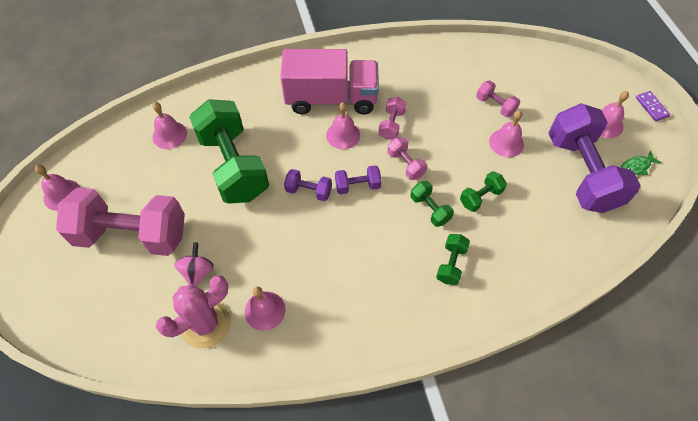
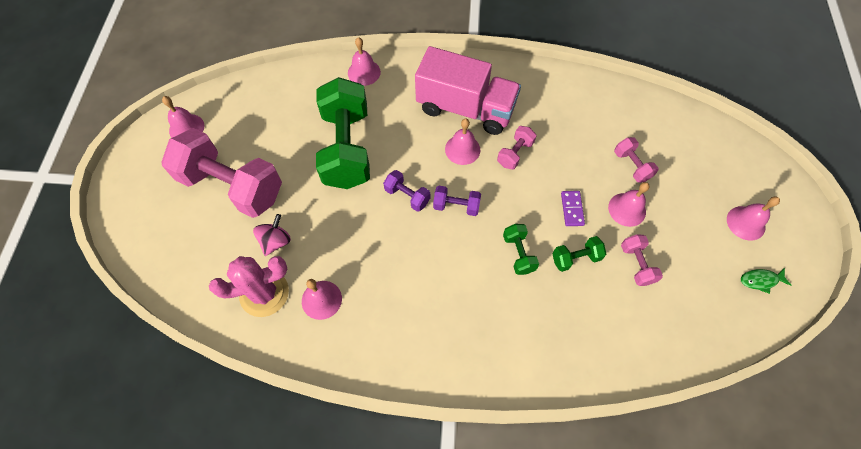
camera: 20 degrees right, 5 degrees up
pink bell [153,102,187,149] -> pink bell moved to [348,37,381,86]
pink dumbbell [387,137,427,180] -> pink dumbbell moved to [621,234,663,286]
green dumbbell [436,234,470,285] -> none
purple dumbbell [548,103,641,213] -> none
purple domino [636,91,670,121] -> purple domino moved to [561,191,585,226]

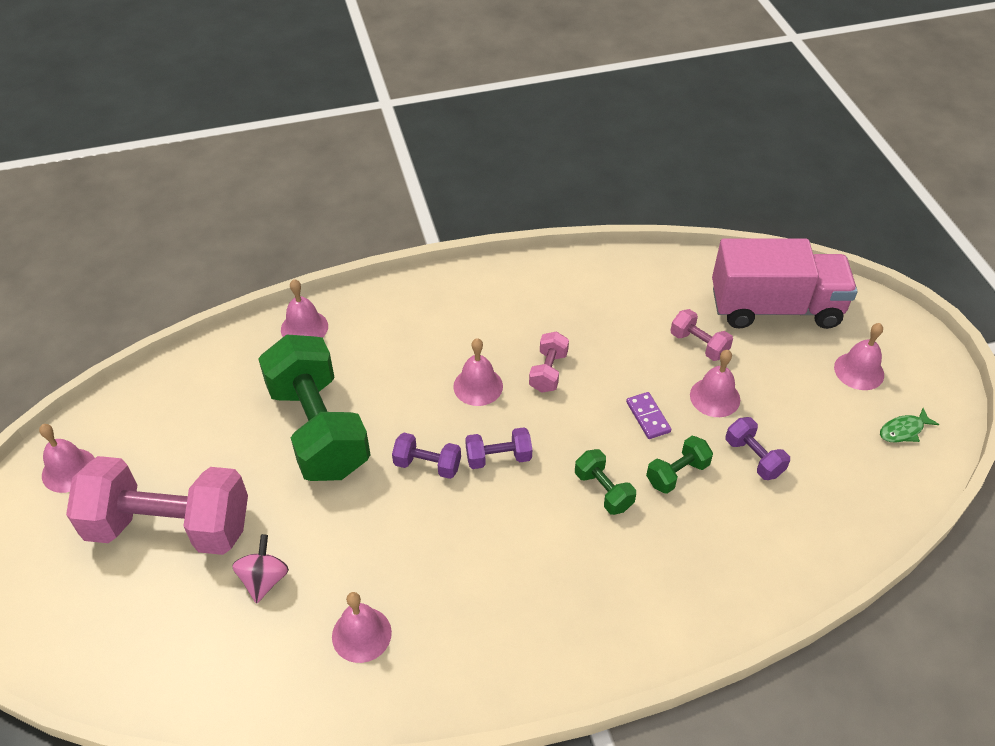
camera: 20 degrees left, 15 degrees down
pink cactus [209,256,289,317] -> none
pink truck [415,46,521,135] -> pink truck moved to [712,238,857,329]
pink dumbbell [621,234,663,286] -> purple dumbbell [726,417,790,480]

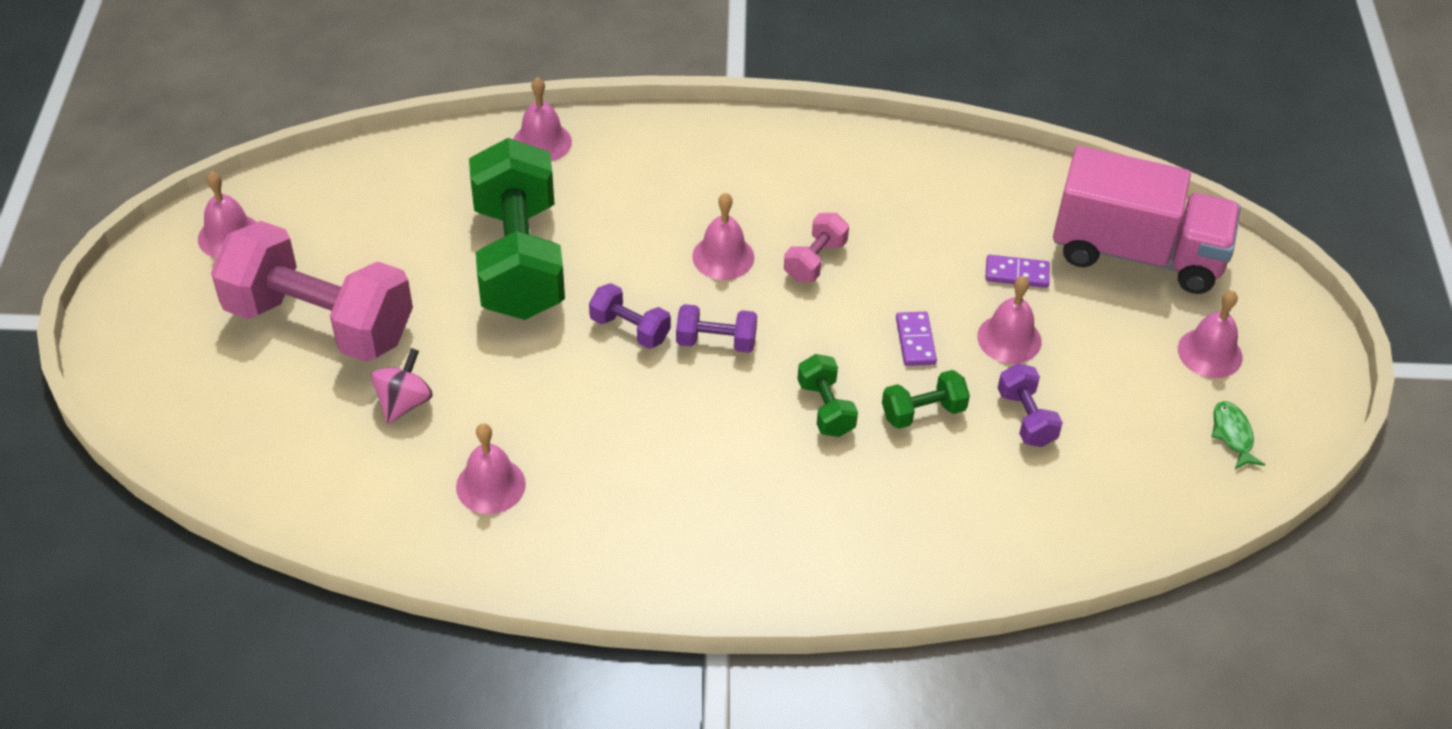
camera: 15 degrees right, 0 degrees up
pink dumbbell [670,309,733,361] -> purple domino [985,255,1050,288]
green fish [880,408,939,442] -> green fish turned 90 degrees clockwise [1212,401,1265,469]

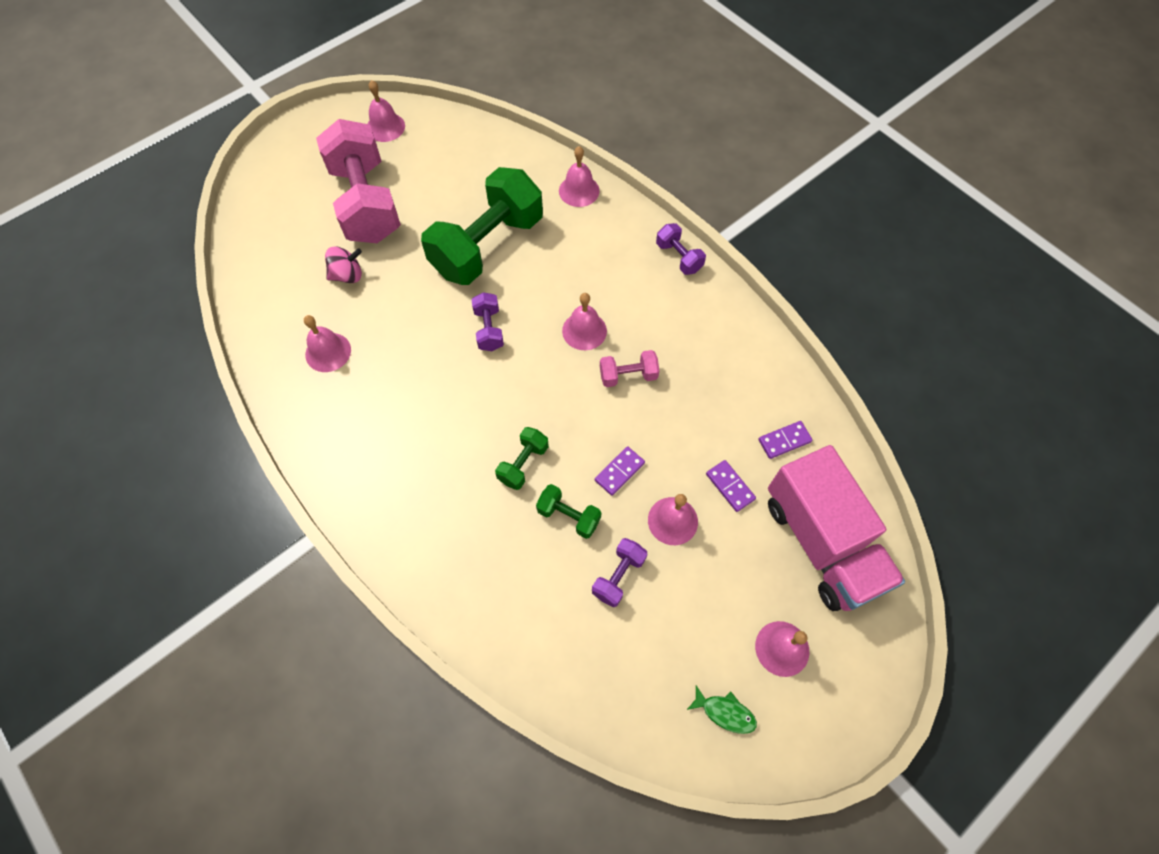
camera: 50 degrees right, 15 degrees up
purple dumbbell [676,304,757,353] -> purple dumbbell moved to [656,223,706,275]
green fish [1212,401,1265,469] -> green fish turned 75 degrees clockwise [687,685,757,734]
none -> purple domino [759,421,812,459]

